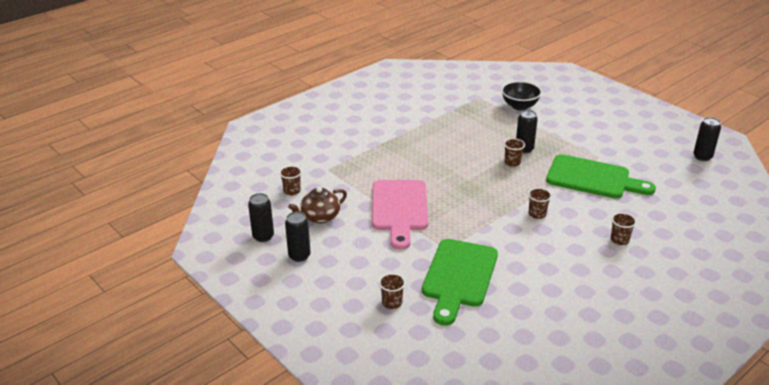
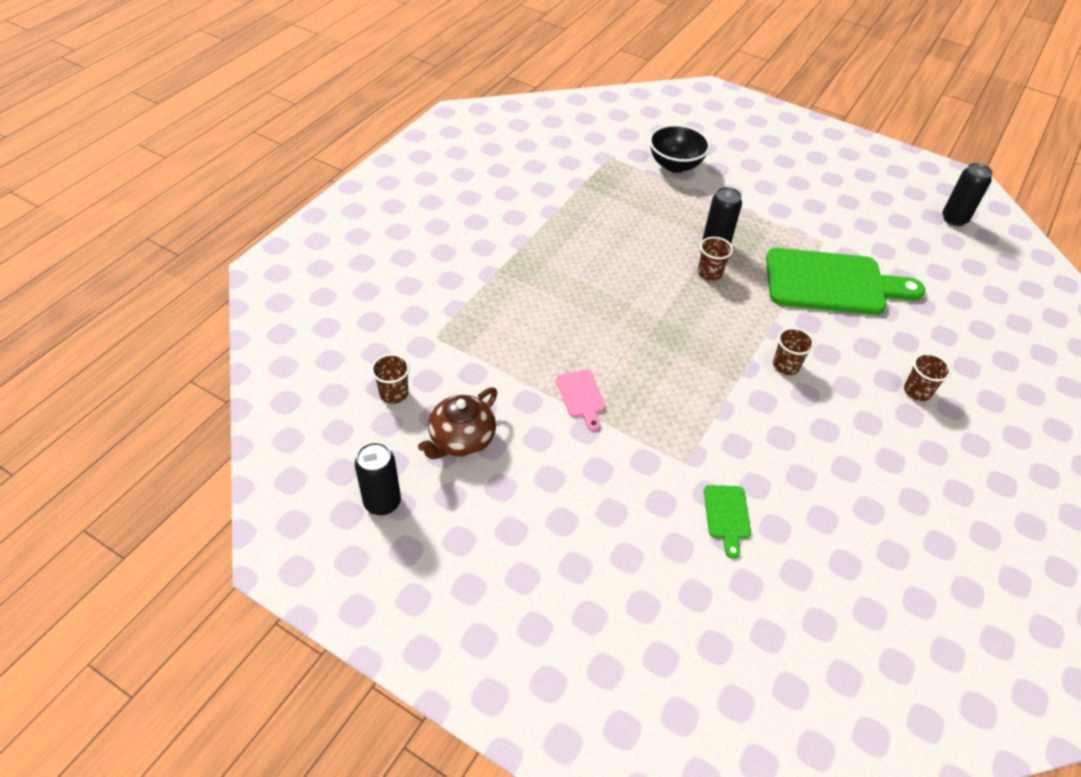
camera: 20 degrees left, 15 degrees up
black can [285,212,311,262] -> none
pink cutting board [372,180,428,250] -> pink cutting board [556,370,606,431], size x0.42
brown cup [379,273,406,309] -> none
green cutting board [422,239,498,326] -> green cutting board [704,485,751,559], size x0.42

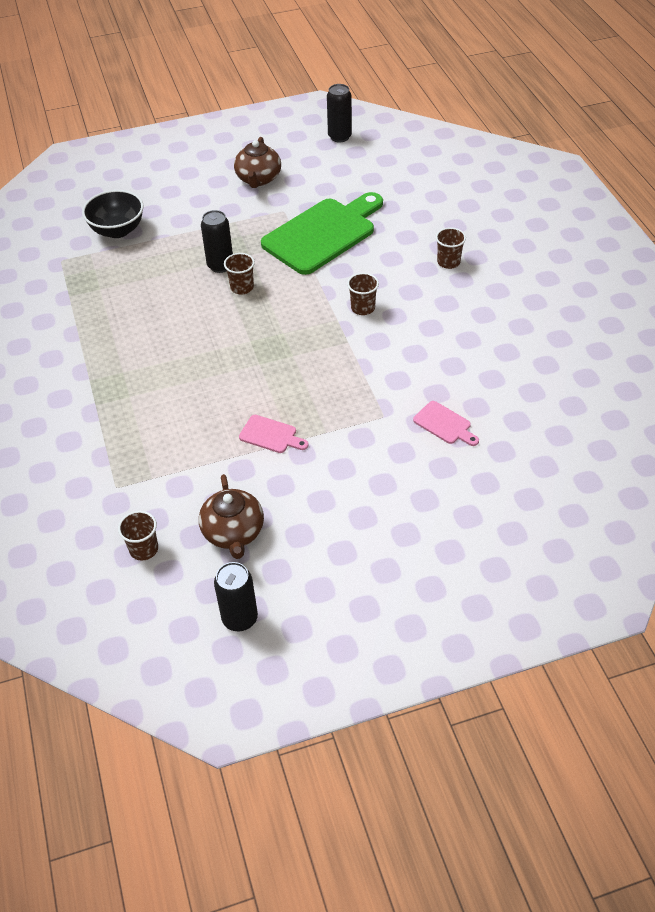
camera: 45 degrees left, 0 degrees up
green cutting board [704,485,751,559] -> pink cutting board [413,401,479,446]
none -> brown teapot [234,137,281,188]

